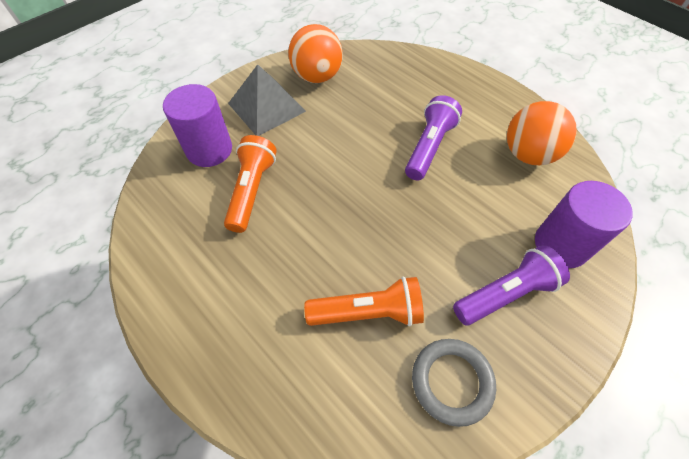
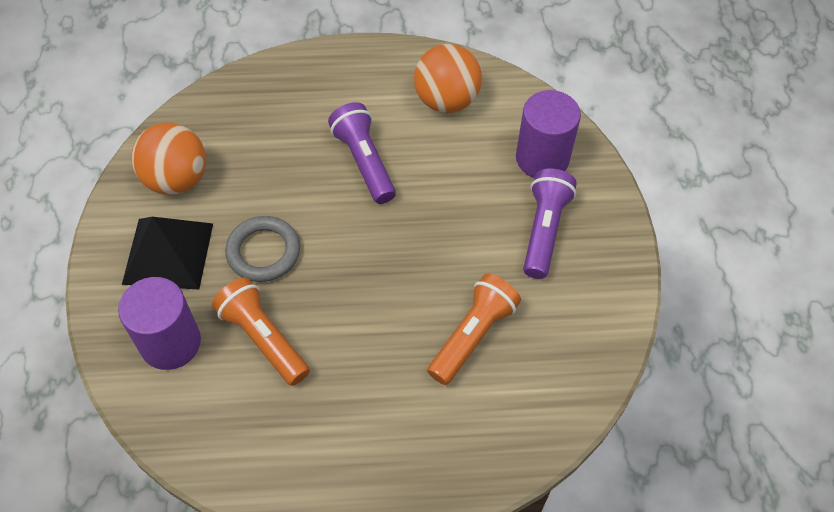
camera: 50 degrees left, 0 degrees up
grey pyramid [228,64,306,136] -> black pyramid [122,217,213,290]
grey ring [412,339,496,427] -> grey ring moved to [225,216,300,282]

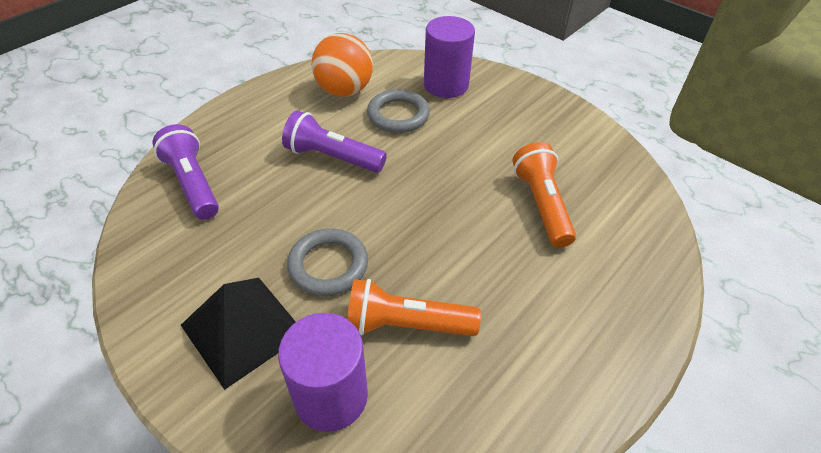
camera: 45 degrees left, 10 degrees down
orange ball [131,122,206,195] -> none
purple flashlight [523,169,577,279] -> purple flashlight moved to [152,124,219,220]
none -> grey ring [367,89,430,133]

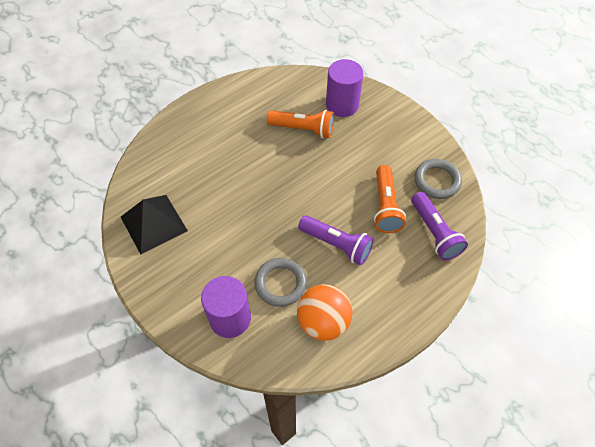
camera: 170 degrees left, 10 degrees up
black pyramid [181,278,296,390] -> black pyramid moved to [121,195,188,254]
grey ring [287,228,368,296] -> grey ring moved to [415,159,462,199]
orange flashlight [512,142,576,248] -> orange flashlight moved to [374,165,406,233]

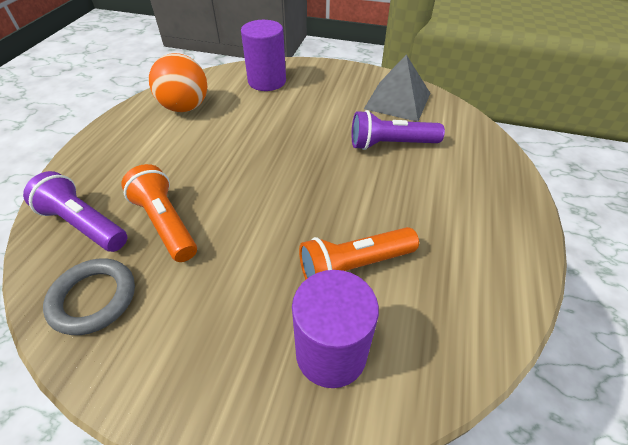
camera: 145 degrees right, 10 degrees down
black pyramid [121,195,188,254] -> grey pyramid [364,55,430,122]
grey ring [254,258,307,307] -> none
purple flashlight [298,215,374,265] -> purple flashlight moved to [352,110,445,150]

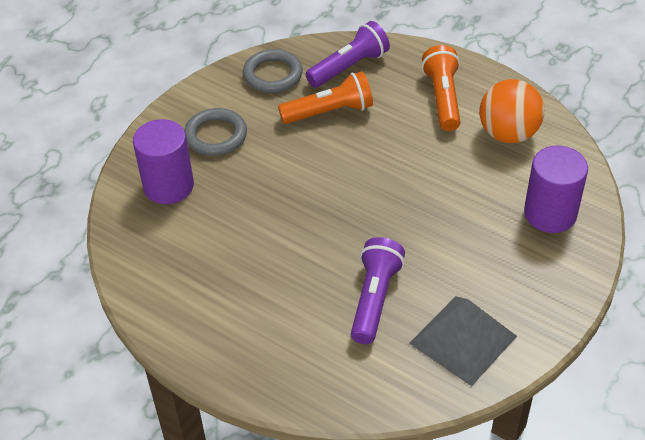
camera: 110 degrees right, 0 degrees up
orange flashlight [299,227,419,280] -> orange flashlight moved to [421,45,461,131]
none -> grey ring [184,108,247,156]

